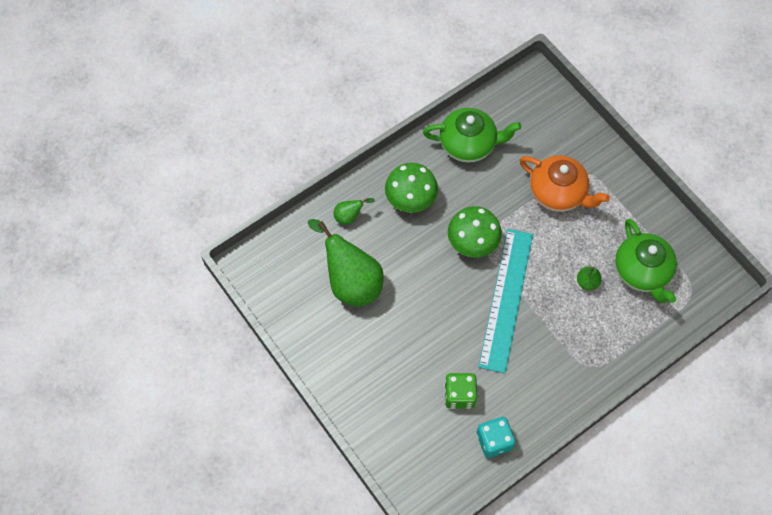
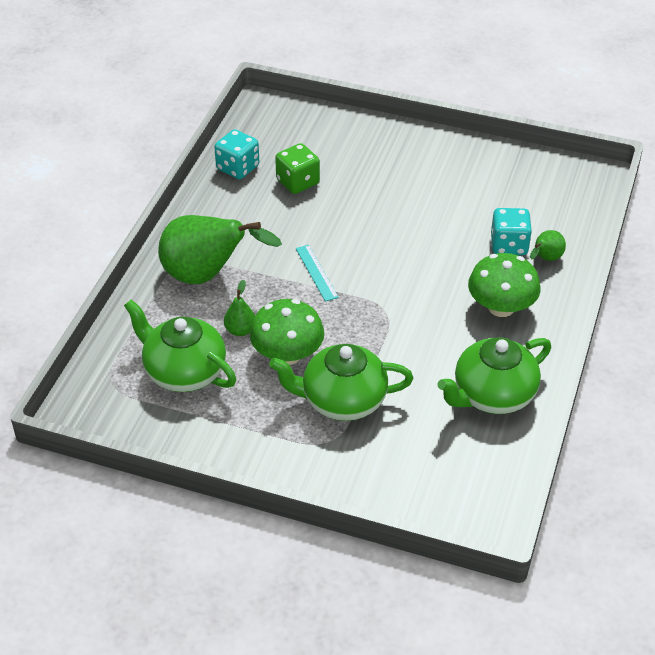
camera: 145 degrees right, 20 degrees down
green pear [308,219,384,307] -> green pear moved to [158,215,282,284]
green mushroom [448,206,502,258] -> green mushroom moved to [250,299,324,365]
turquoise ruler [479,229,533,373] -> turquoise ruler [296,245,339,302], size x0.42
orange teapot [520,155,610,212] -> green teapot [269,344,413,421]
none -> turquoise dice [491,208,532,255]

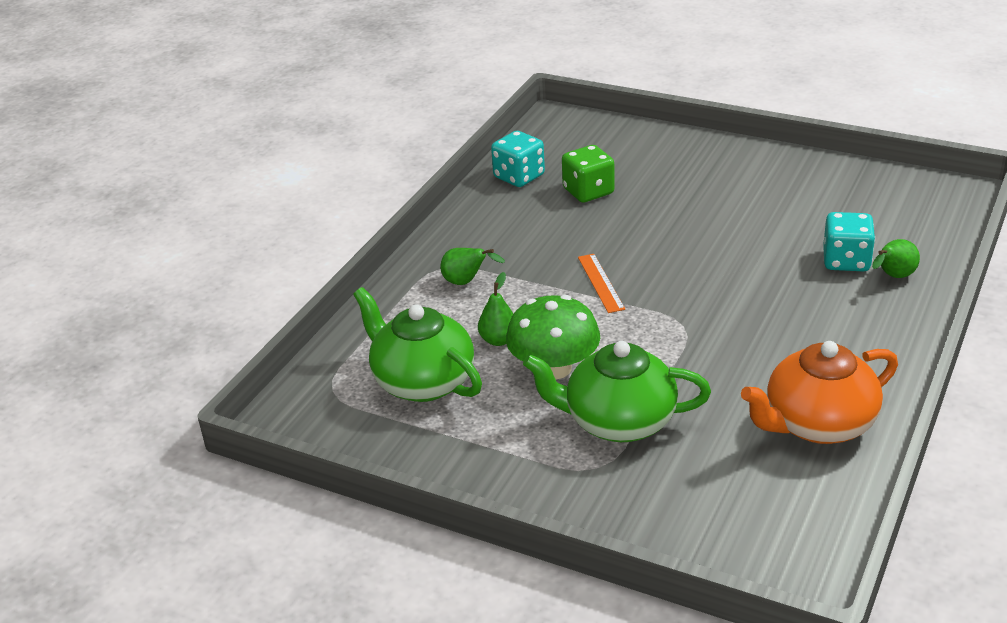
camera: 10 degrees right, 10 degrees down
green pear [158,215,282,284] -> green pear [441,248,505,285], size x0.45
turquoise ruler [296,245,339,302] -> orange ruler [578,254,625,313]
green teapot [437,337,551,414] -> orange teapot [741,341,898,444]
green mushroom [468,253,541,317] -> none

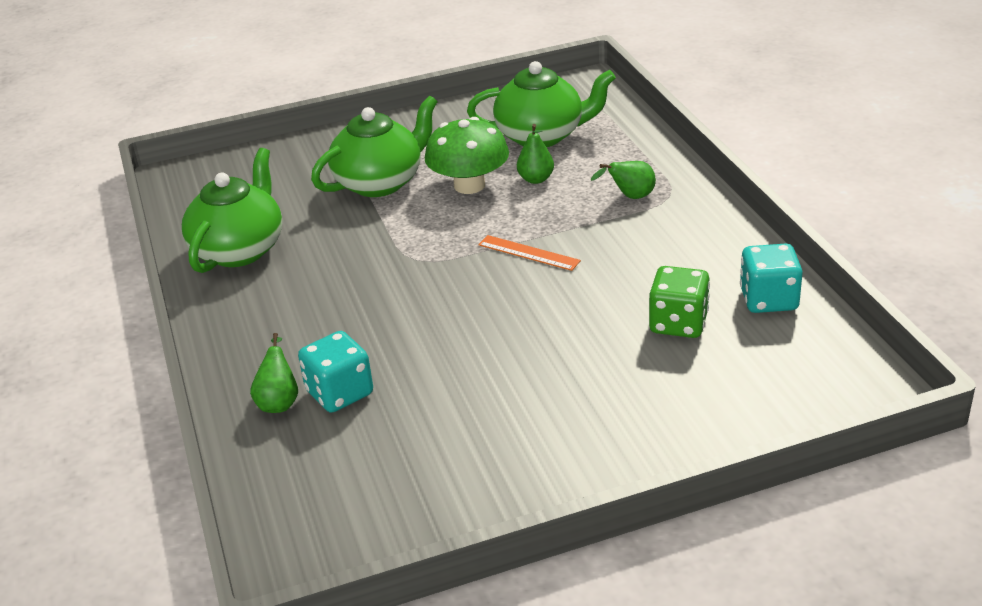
camera: 135 degrees right, 0 degrees up
orange teapot [741,341,898,444] -> green teapot [182,148,282,273]

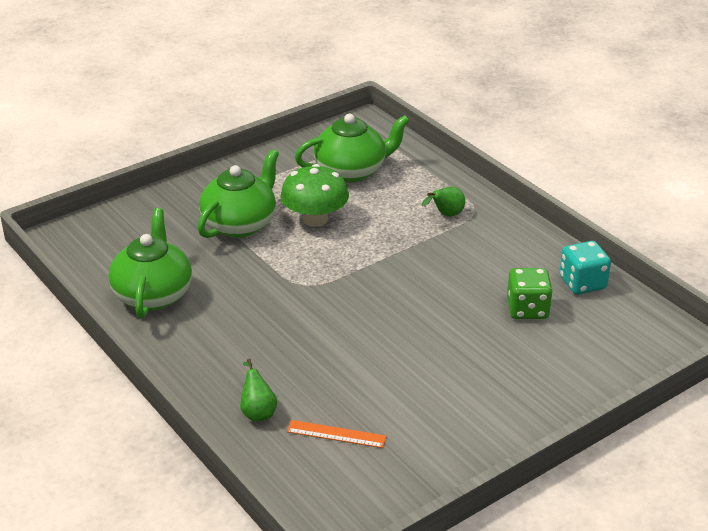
camera: 20 degrees left, 0 degrees up
turquoise dice [298,331,373,413] -> none
orange ruler [478,235,581,271] -> orange ruler moved to [287,420,387,448]
green pear [517,124,554,184] -> none

